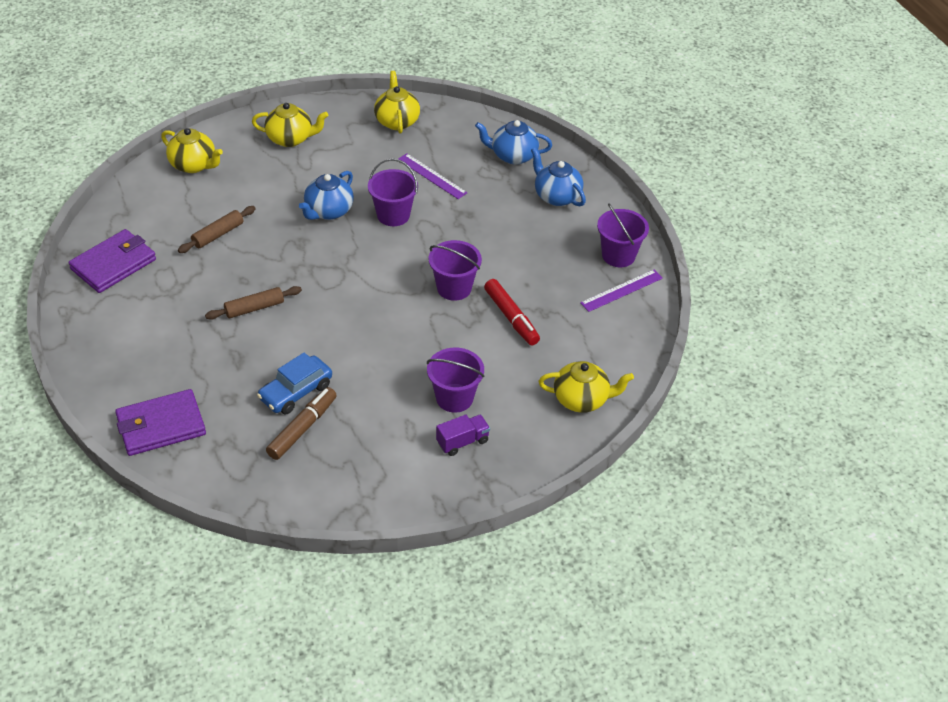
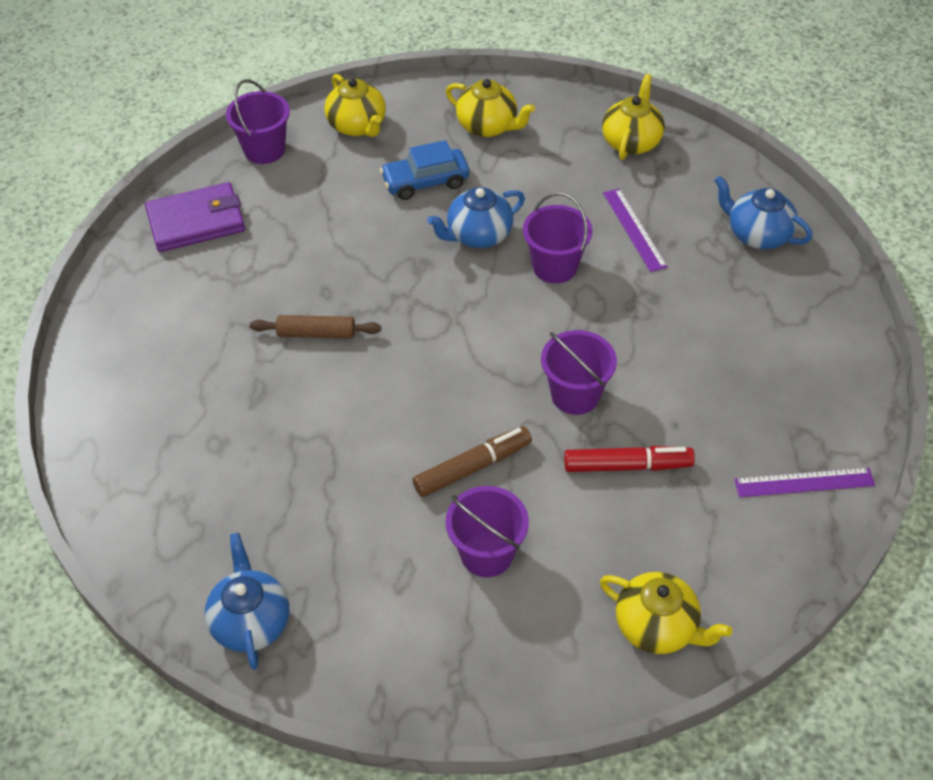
camera: 30 degrees right, 5 degrees up
purple wallet [115,389,206,456] -> none
brown rolling pin [178,206,256,253] -> none
blue car [257,352,332,414] -> blue car moved to [380,140,469,200]
brown marker [266,387,337,460] -> brown marker moved to [412,426,532,497]
purple truck [436,415,490,456] -> none
red marker [484,279,540,345] -> red marker turned 90 degrees counterclockwise [564,446,695,472]
blue teapot [531,147,586,206] -> blue teapot moved to [205,533,289,670]
purple bucket [597,203,649,267] -> purple bucket moved to [226,79,290,164]

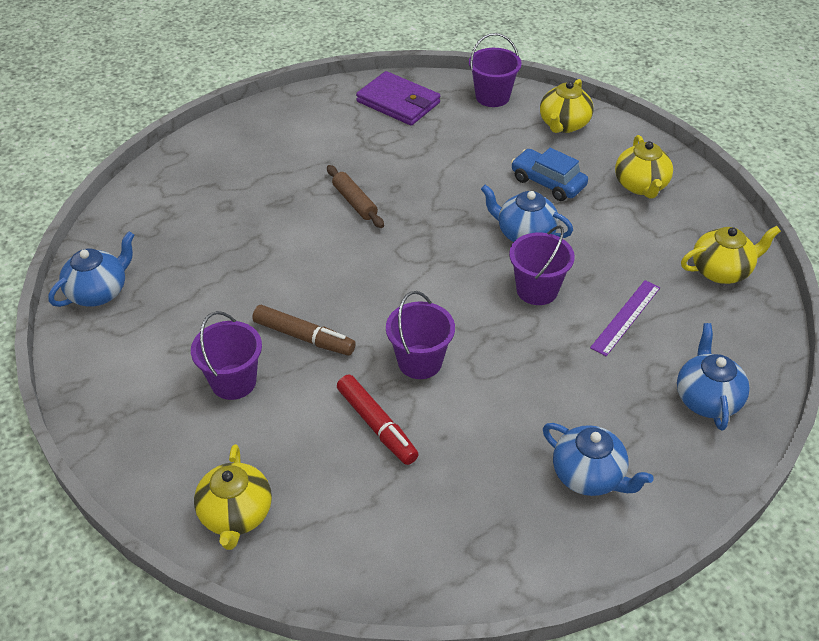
camera: 55 degrees right, 5 degrees down
purple ruler [734,467,875,497] -> none
none -> blue teapot [543,423,654,496]

